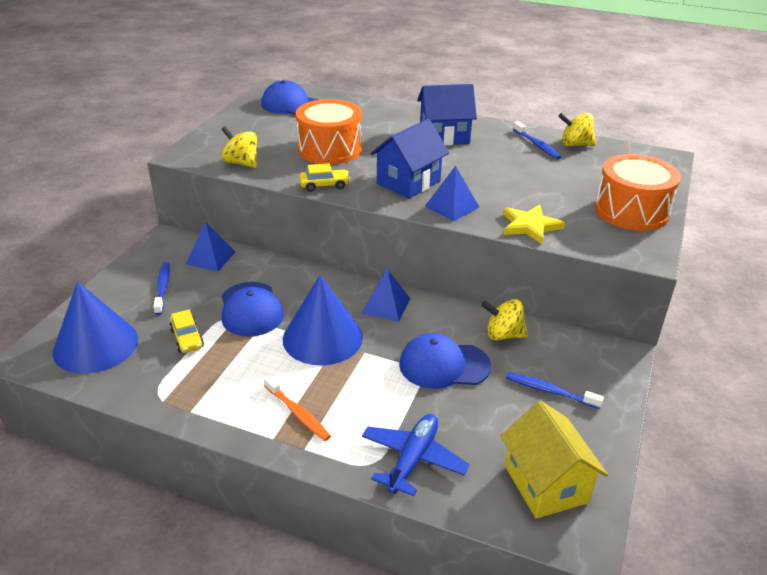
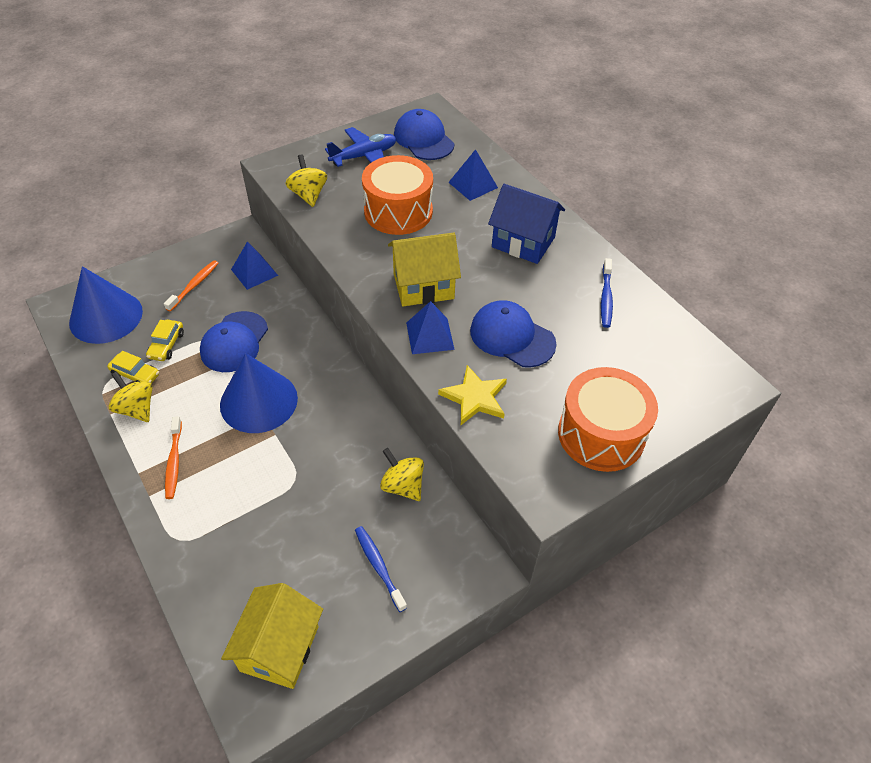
camera: 35 degrees right, 15 degrees up
blue toothbrush [153,262,170,315] -> orange toothbrush [164,260,218,312]
yellow car [299,163,350,192] -> yellow car moved to [107,351,159,383]
blue pyramid [361,269,410,322] -> blue pyramid moved to [448,149,498,201]
blue plane [362,414,469,496] -> blue plane moved to [325,127,396,167]
blue house [370,119,449,198] -> yellow house [388,232,461,306]
blue cap [399,333,491,389] -> blue cap moved to [470,300,557,367]
yellow spinning top [558,113,596,146] -> yellow spinning top moved to [108,371,152,422]

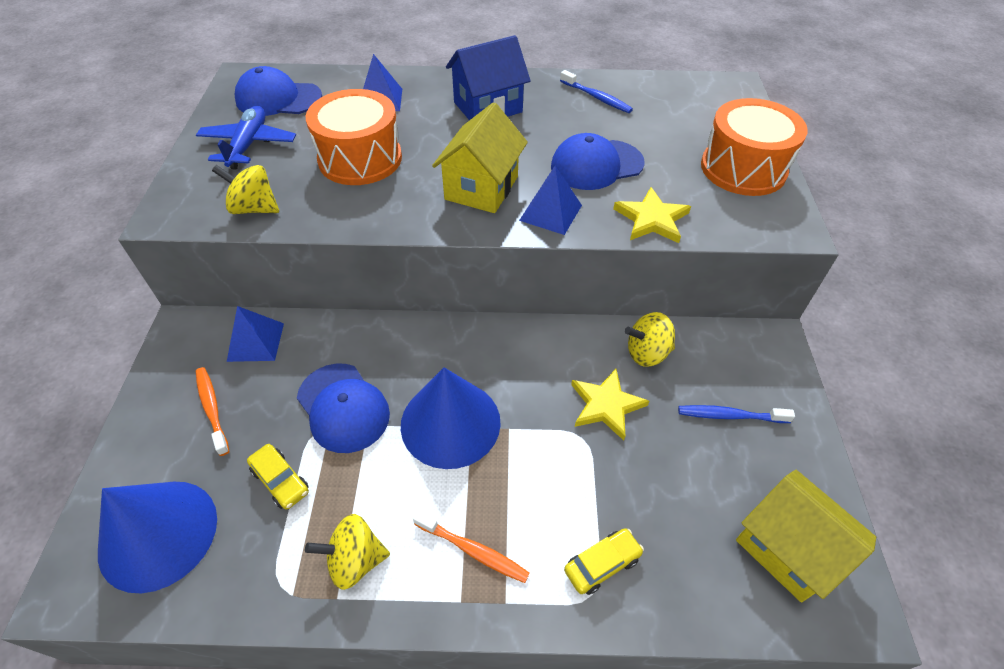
camera: 55 degrees left, 0 degrees up
yellow car [107,351,159,383] -> yellow car moved to [564,528,644,595]
none -> yellow star [571,369,649,441]

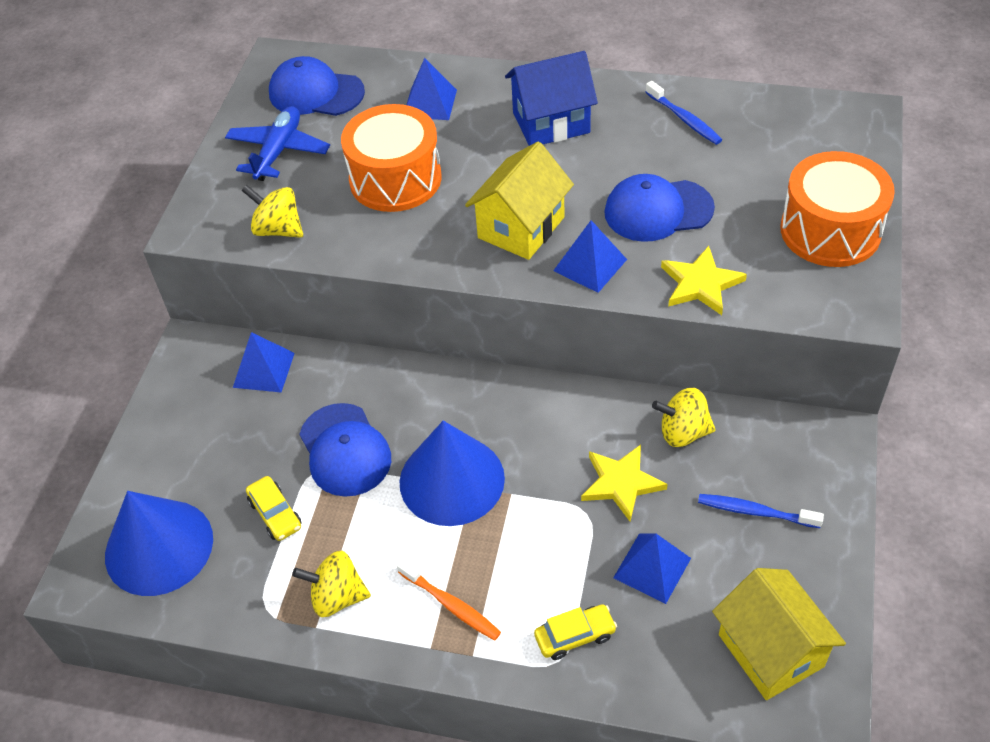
camera: 15 degrees right, 0 degrees up
orange toothbrush [196,367,229,456] -> none
none -> blue pyramid [613,533,691,604]

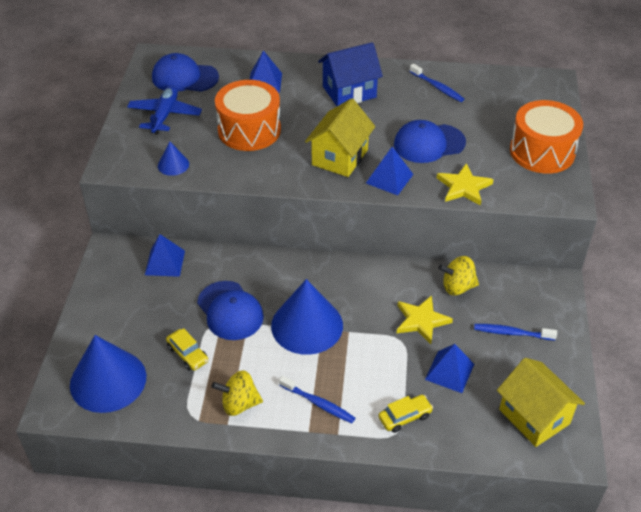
camera: 10 degrees left, 5 degrees down
yellow spinning top [241,185,303,238] -> blue cone [158,142,189,176]
orange toothbrush [397,559,501,641] -> blue toothbrush [279,376,355,423]

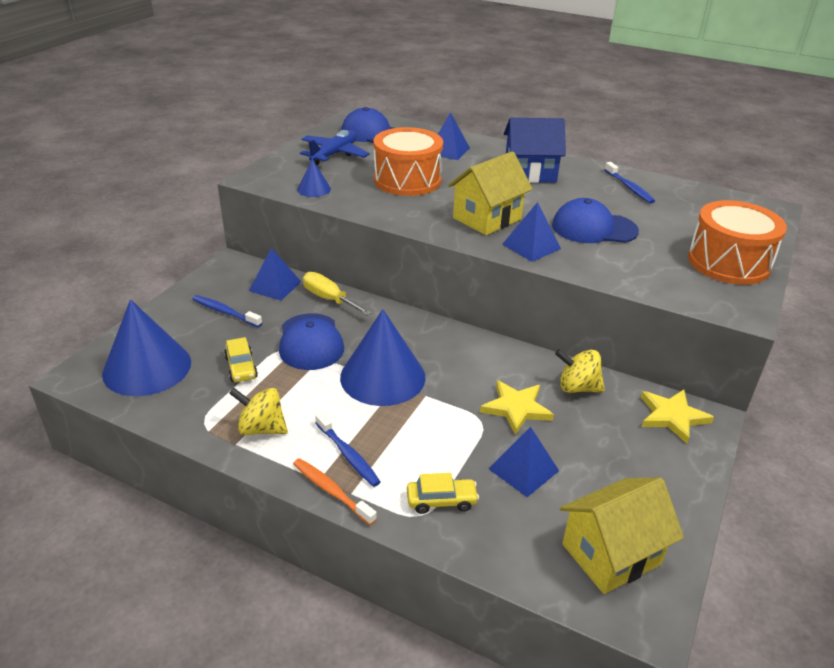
camera: 20 degrees right, 10 degrees down
yellow star [437,163,494,206] -> yellow star moved to [641,390,714,444]
blue toothbrush [474,324,557,340] -> blue toothbrush moved to [193,295,262,327]
yellow house [497,358,585,447] -> yellow house turned 75 degrees clockwise [560,478,684,594]
none -> orange toothbrush [293,458,377,525]
none -> yellow screwdriver [303,272,372,315]

